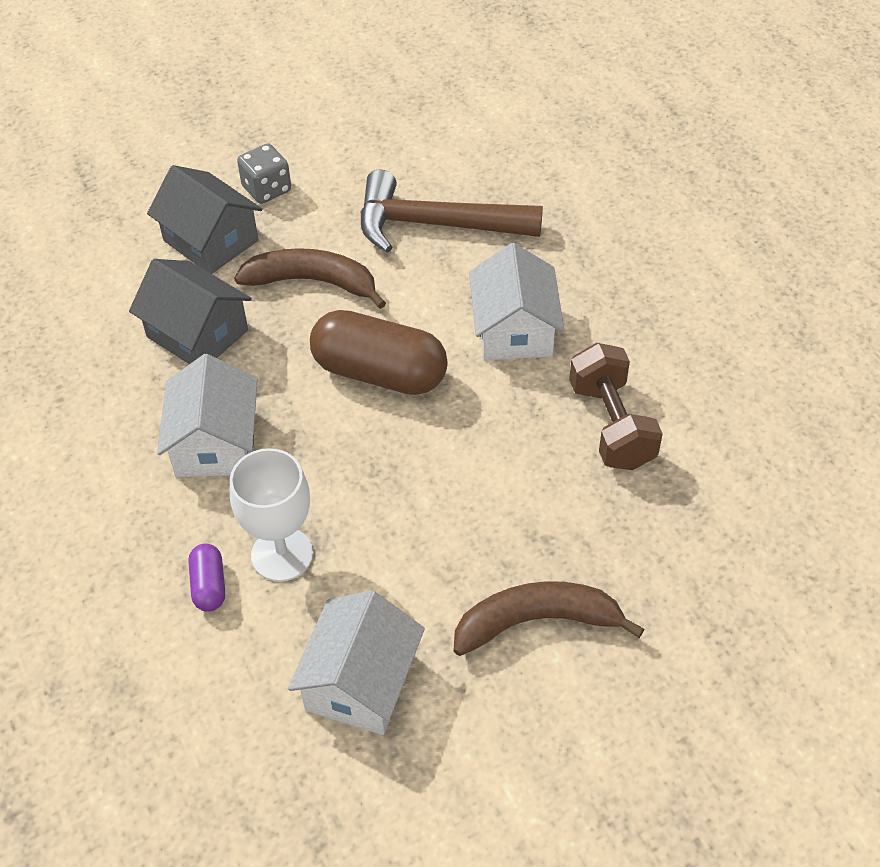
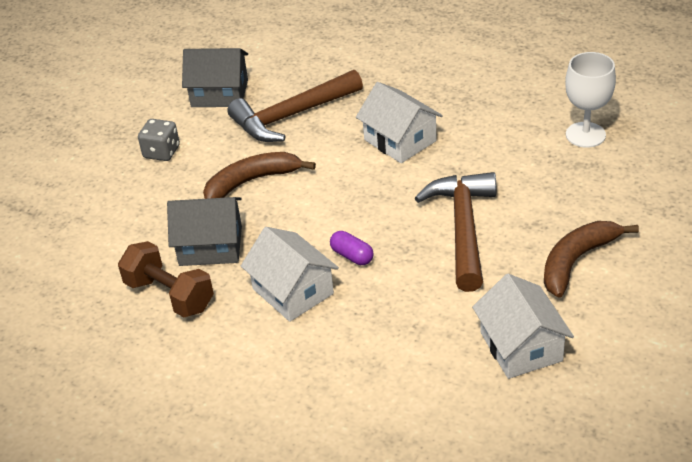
camera: 35 degrees left, 10 degrees down
grey house [147,165,262,274] -> grey house moved to [182,48,248,107]
purple capsule [188,543,225,612] -> purple capsule moved to [330,231,374,265]
white goblet [230,448,313,581] -> white goblet moved to [565,52,616,148]
brown capsule [310,310,448,395] -> none
brown dumbbell [569,343,663,470] -> brown dumbbell moved to [118,241,214,317]
none -> brown hammer [415,172,496,292]

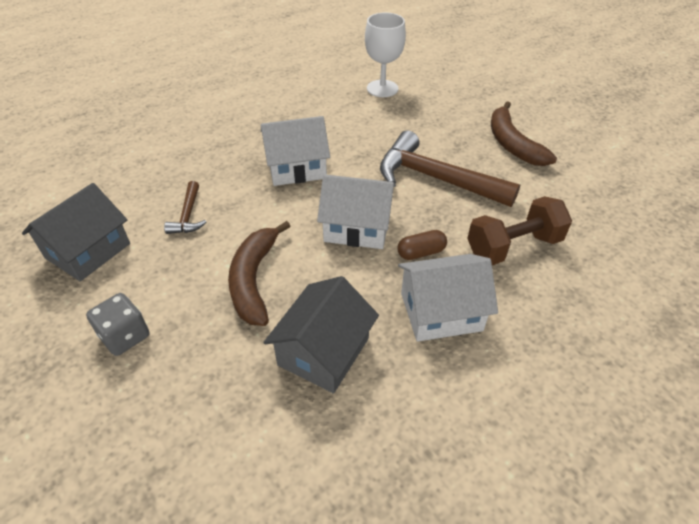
camera: 65 degrees left, 5 degrees up
brown dumbbell [118,241,214,317] -> brown dumbbell moved to [467,196,572,265]
brown hammer [227,70,363,142] -> brown hammer [164,181,207,234], size x0.47
purple capsule [330,231,374,265] -> brown capsule [397,230,447,260]
white house [472,274,574,379] -> white house moved to [317,174,396,249]

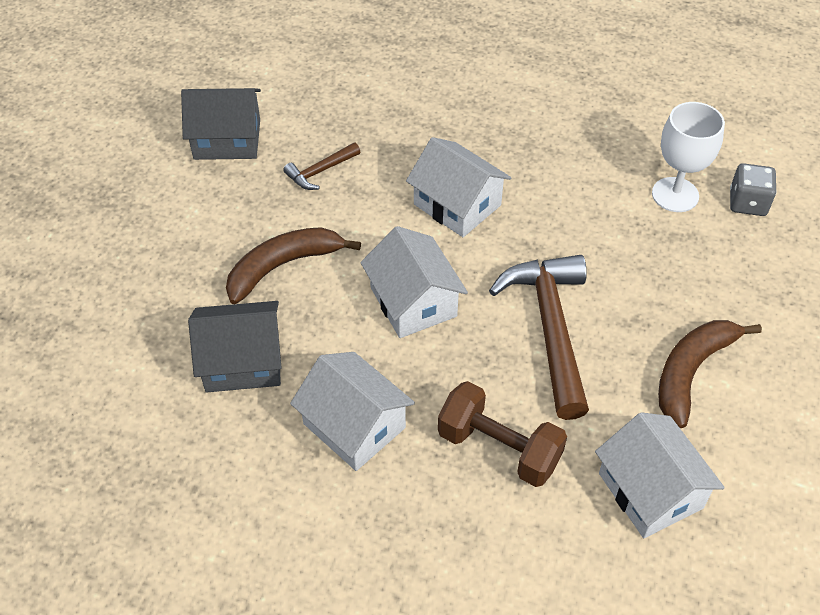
camera: 55 degrees right, 5 degrees up
grey dice [86,293,149,356] -> grey dice moved to [730,163,777,216]
brown capsule [397,230,447,260] -> none
none -> white house [595,412,725,538]

